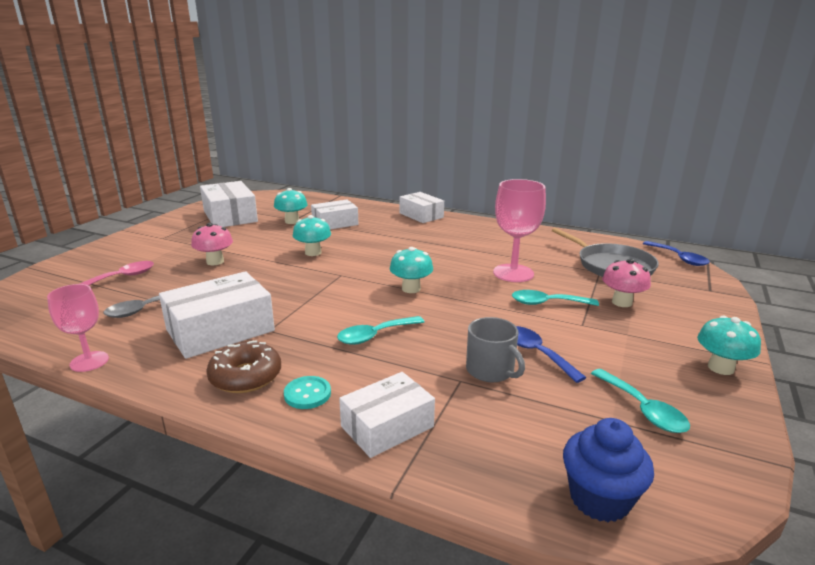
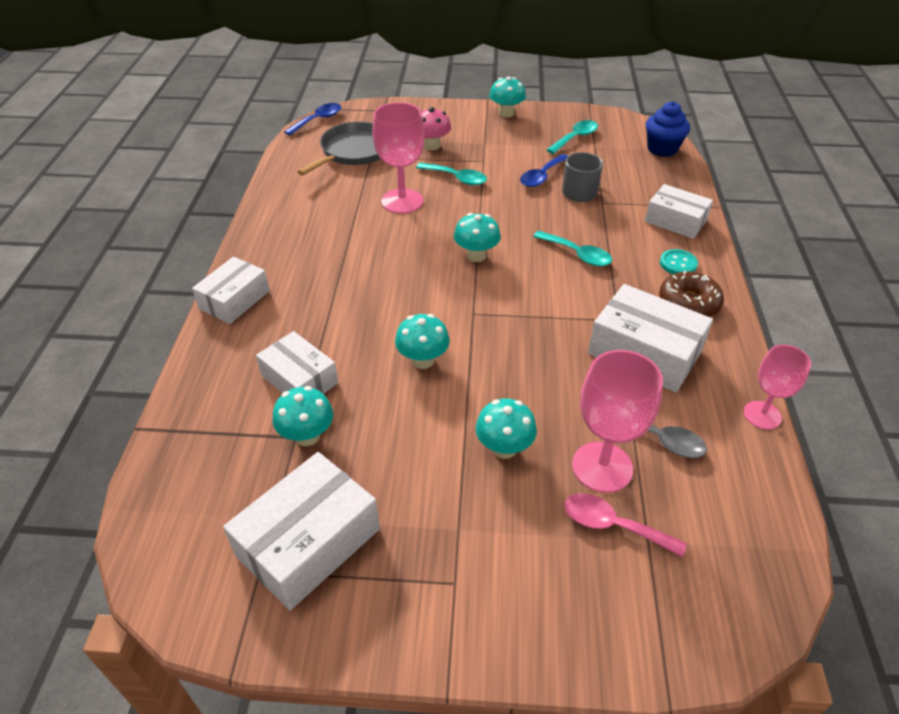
camera: 110 degrees left, 20 degrees up
pink mushroom [191,223,233,265] -> turquoise mushroom [475,398,537,459]
turquoise spoon [512,290,599,306] -> turquoise spoon turned 45 degrees counterclockwise [416,162,487,186]
none -> pink goblet [572,350,663,493]

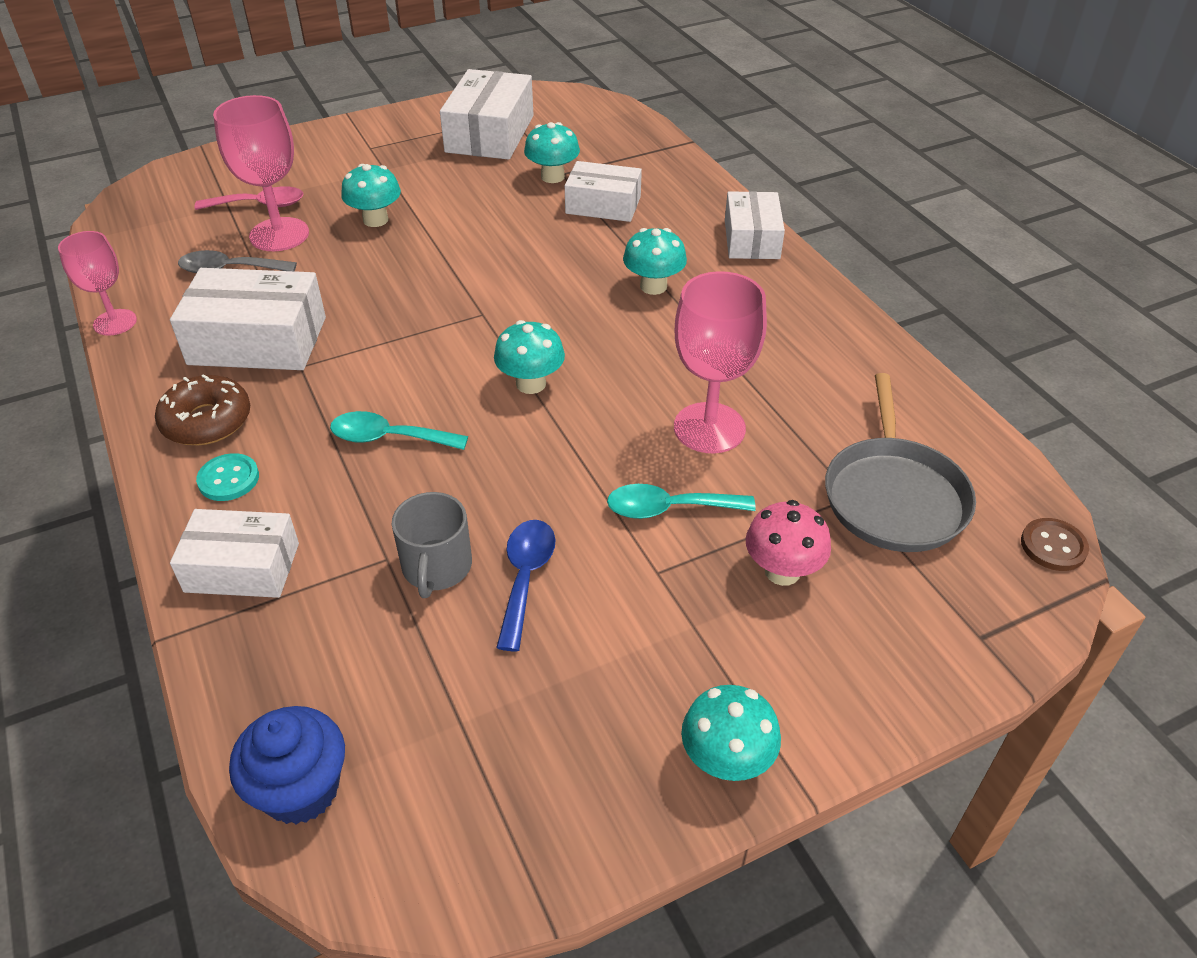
camera: 150 degrees right, 0 degrees up
blue spoon [284,103,341,135] -> brown button [1021,518,1089,571]
turquoise mushroom [395,314,450,369] -> turquoise mushroom moved to [623,228,687,295]
turquoise spoon [547,120,598,154] -> none

